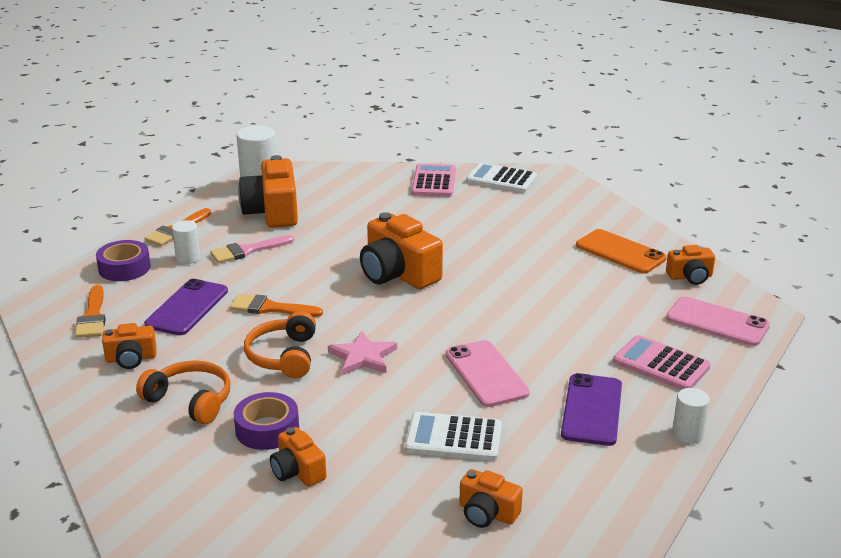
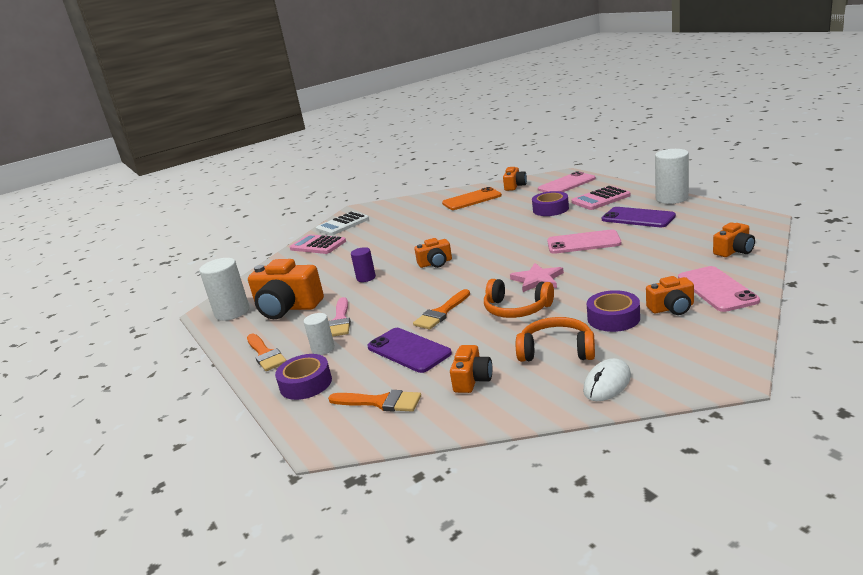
camera: 60 degrees left, 5 degrees down
orange headphones [136,360,230,424] -> orange headphones turned 45 degrees clockwise [516,317,595,362]
orange camera [360,212,443,289] -> orange camera [415,238,452,268], size x0.54
white calculator [405,412,502,461] -> none
white cylinder [672,388,710,444] -> white cylinder [655,149,689,204], size x1.73
none -> purple cylinder [351,247,376,282]
none -> purple tape [532,191,569,216]
none -> white mouse [583,358,631,401]
none -> pink phone [678,266,760,312]

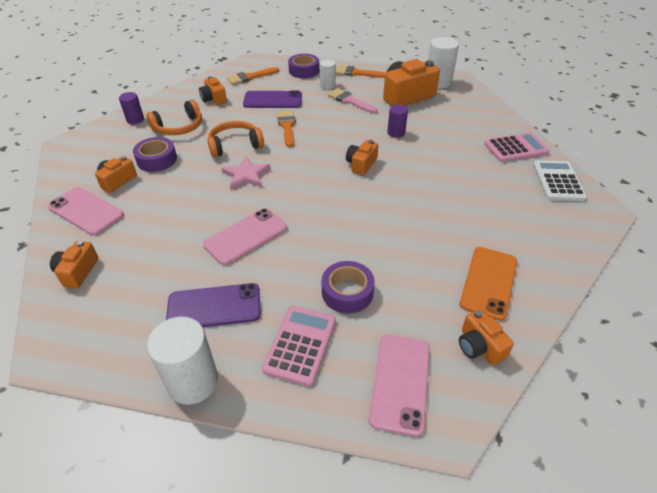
camera: 130 degrees right, 20 degrees up
white mouse [583,358,631,401] -> purple cylinder [119,92,144,124]

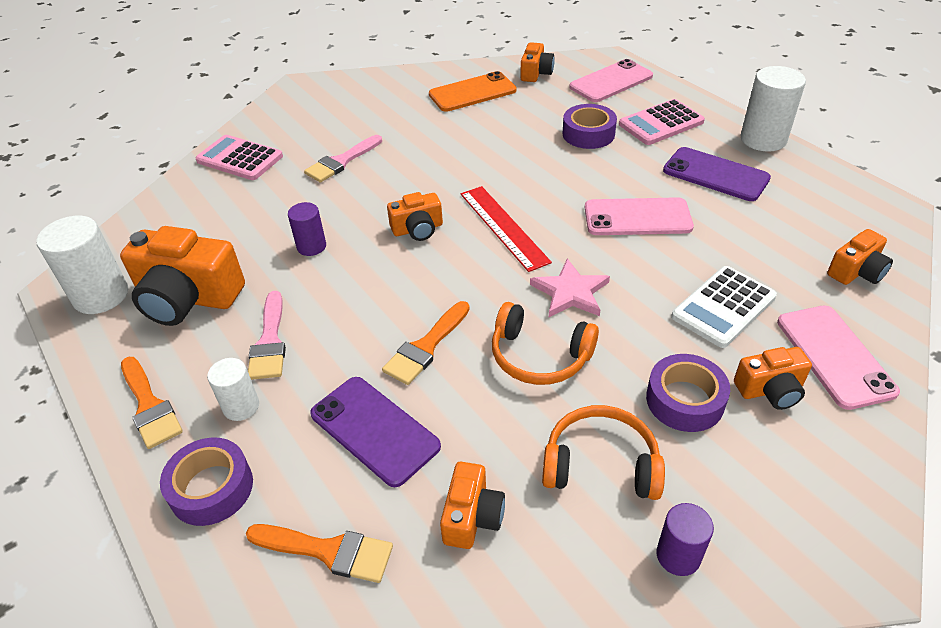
camera: 135 degrees left, 0 degrees up
white calculator [533,160,587,201] -> white calculator moved to [671,266,777,348]
none -> pink brush [304,135,382,183]
none -> red ruler [461,186,552,272]

